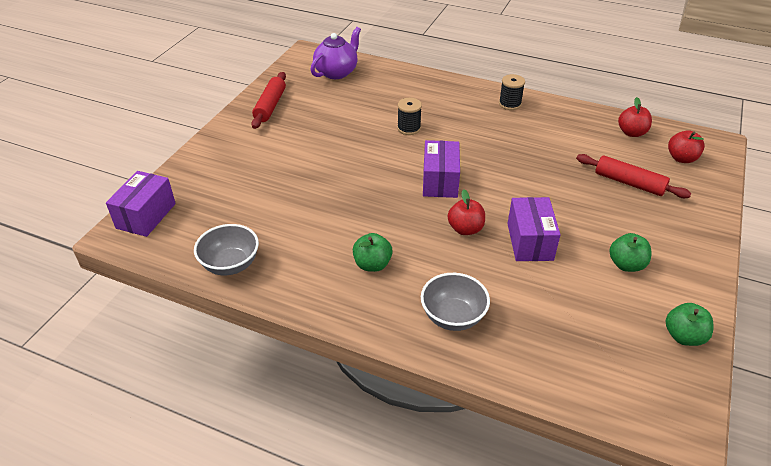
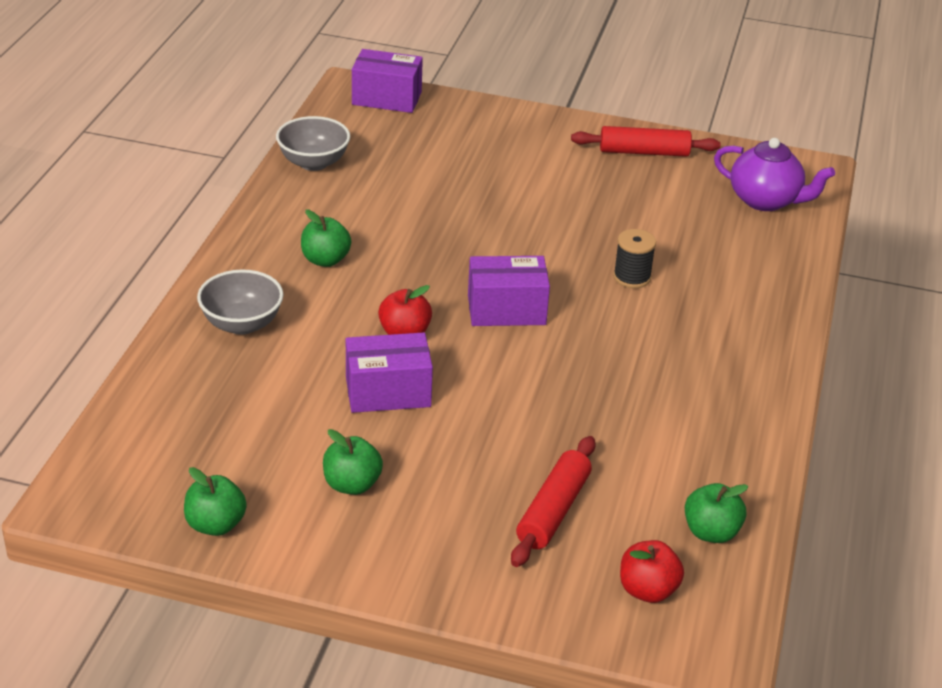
camera: 80 degrees right, 5 degrees down
black spool [499,74,525,110] -> none
red apple [618,97,652,137] -> green apple [685,483,748,543]

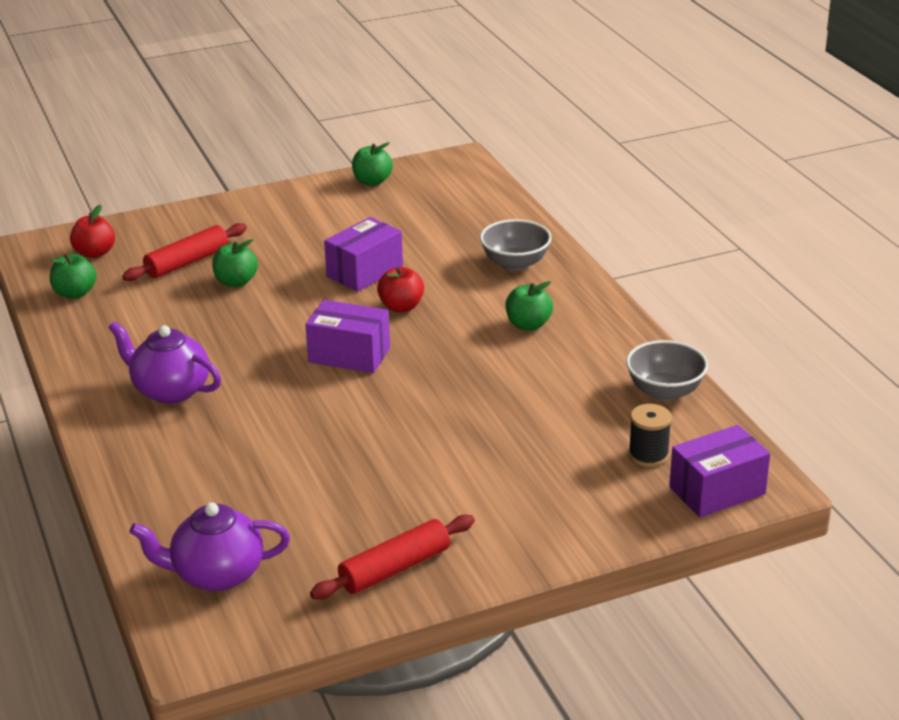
camera: 145 degrees right, 5 degrees down
green apple [323,429,383,495] -> green apple moved to [212,239,258,287]
purple box [468,256,550,326] -> purple box turned 60 degrees clockwise [305,300,390,373]
red rolling pin [511,436,595,567] -> red rolling pin turned 60 degrees clockwise [122,223,247,281]
black spool [613,229,656,288] -> black spool moved to [628,404,672,467]
none -> purple teapot [108,321,221,404]

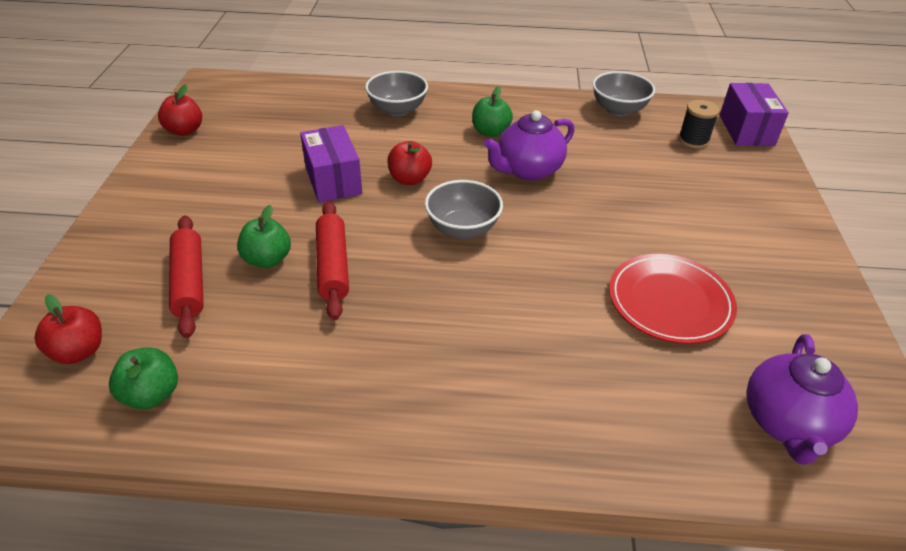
camera: 65 degrees left, 10 degrees up
purple teapot [108,321,221,404] -> purple teapot moved to [483,110,575,181]
purple box [305,300,390,373] -> grey bowl [425,180,503,239]
red rolling pin [310,515,475,599] -> red rolling pin moved to [316,201,349,320]
green apple [352,142,393,186] -> red apple [158,84,202,136]
none -> red plate [609,254,737,344]

